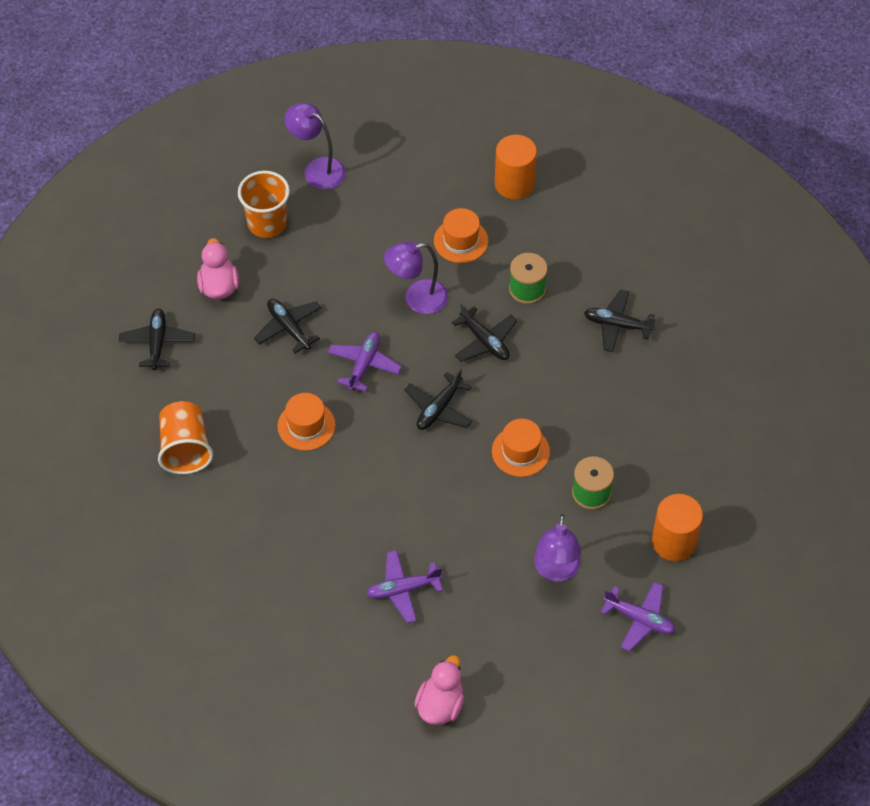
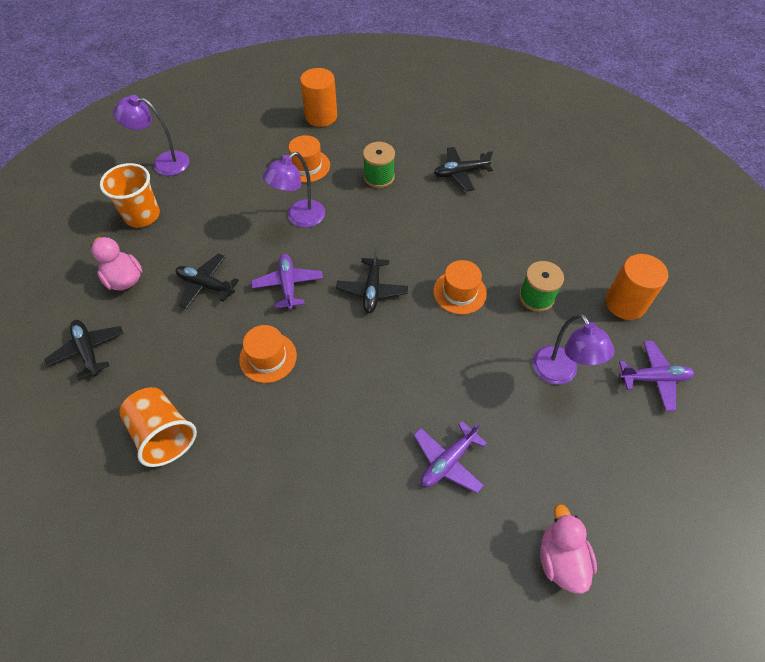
camera: 30 degrees left, 0 degrees up
black plane [452,303,517,362] -> none

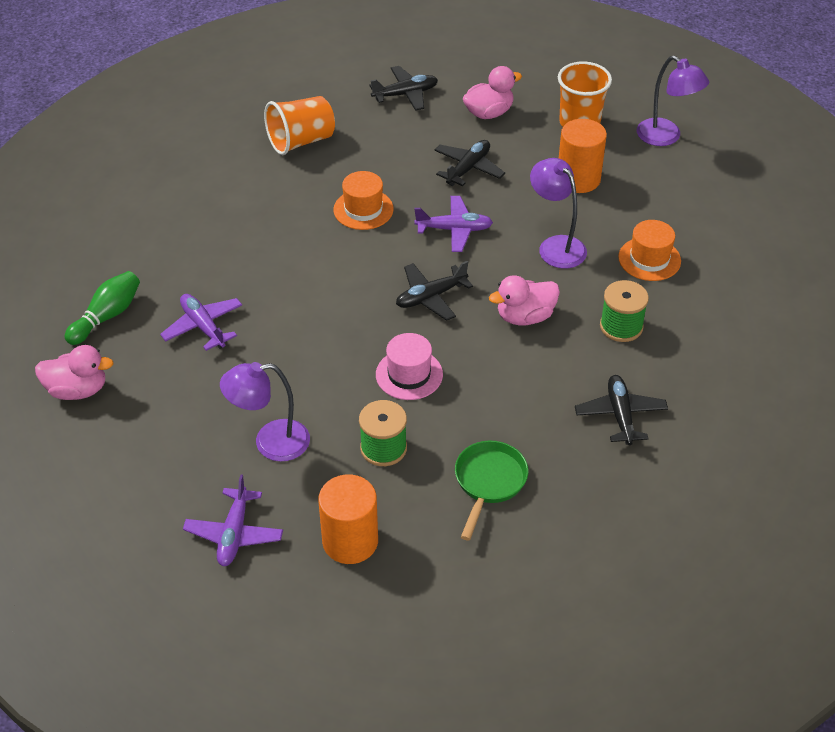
camera: 100 degrees right, 10 degrees down
purple lamp [113,95,189,176] -> purple lamp turned 120 degrees clockwise [637,55,709,146]
orange cylinder [300,68,337,127] -> orange cylinder moved to [559,119,607,193]
black plane [336,248,408,313] -> black plane turned 45 degrees counterclockwise [396,261,473,321]
orange hat [433,260,487,315] -> pink hat [376,333,443,400]
none -> green bowling pin [65,271,140,345]
none -> green pan [455,441,528,541]
none -> pink duck [489,275,560,326]

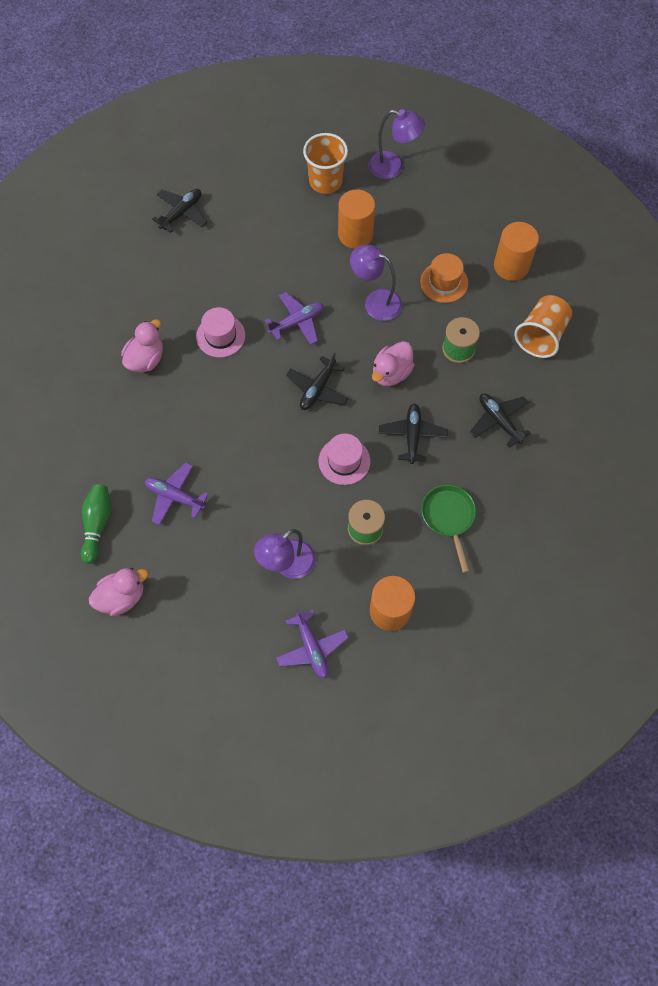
camera: 30 degrees left, 20 degrees up
orange cup [264,96,335,155] -> orange cup moved to [514,295,572,358]
orange hat [333,171,394,230] -> pink hat [196,307,245,358]
black plane [434,140,505,186] -> black plane moved to [379,403,448,464]
pink duck [463,66,522,119] -> pink duck moved to [121,319,163,372]
none -> orange cylinder [494,222,539,281]

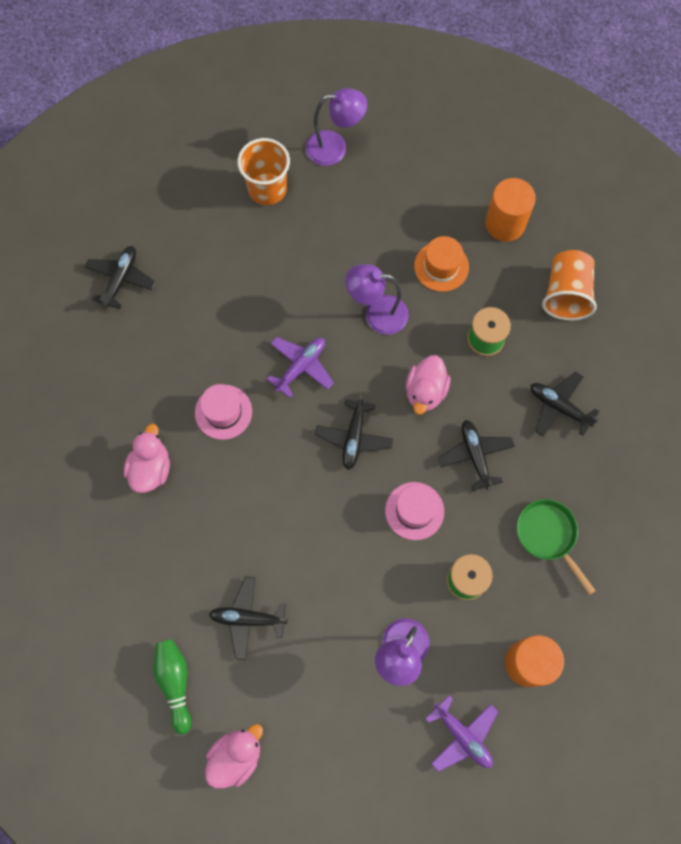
camera: 20 degrees left, 5 degrees up
purple plane [145,462,209,526] -> black plane [209,576,287,660]
orange cylinder [338,189,375,249] -> none

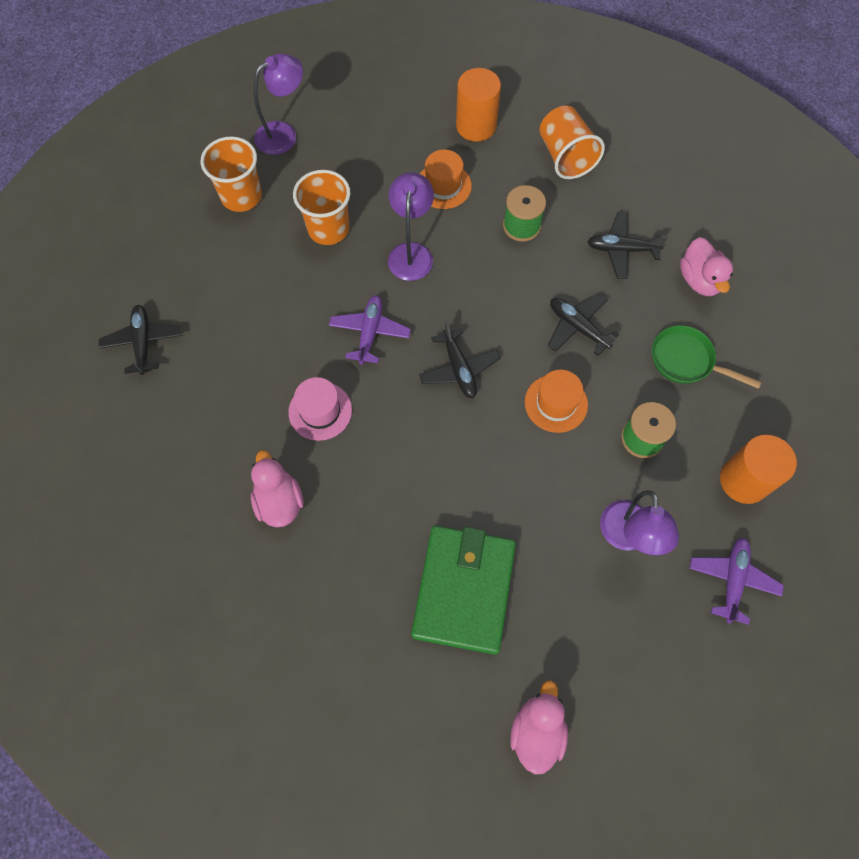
camera: 30 degrees left, 5 degrees down
green bowling pin [153,639,191,734] -> none
black plane [209,576,287,660] -> green wallet [411,525,516,655]
purple lamp [346,264,408,335] -> purple lamp turned 120 degrees clockwise [388,172,434,281]
pink hat [385,482,444,540] -> orange hat [525,370,588,433]
pink duck [406,355,450,414] -> pink duck moved to [680,237,733,296]
purple plane [425,695,498,772] -> purple plane turned 90 degrees counterclockwise [689,538,784,625]
none -> orange cup [293,170,350,245]

